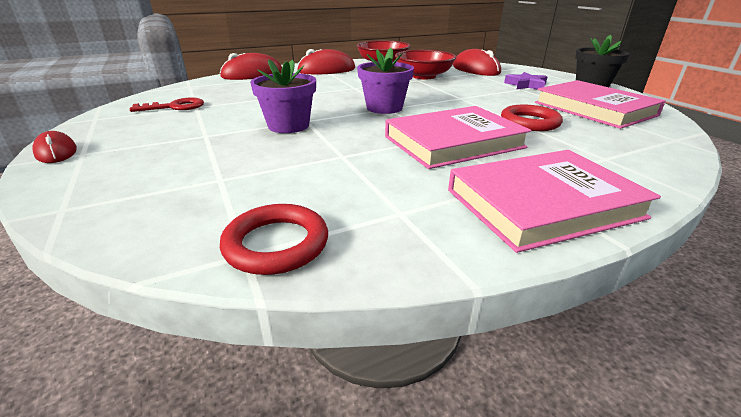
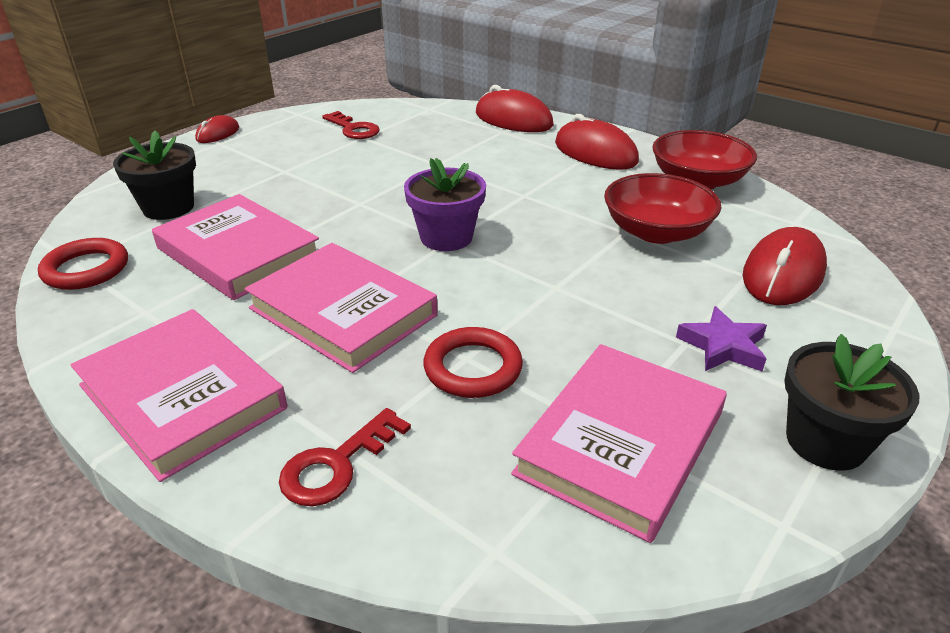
camera: 65 degrees right, 5 degrees up
purple flower pot [250,59,316,133] -> none
none -> black flower pot [113,131,196,220]
none -> pink book [152,194,319,300]
none -> red key [279,408,411,506]

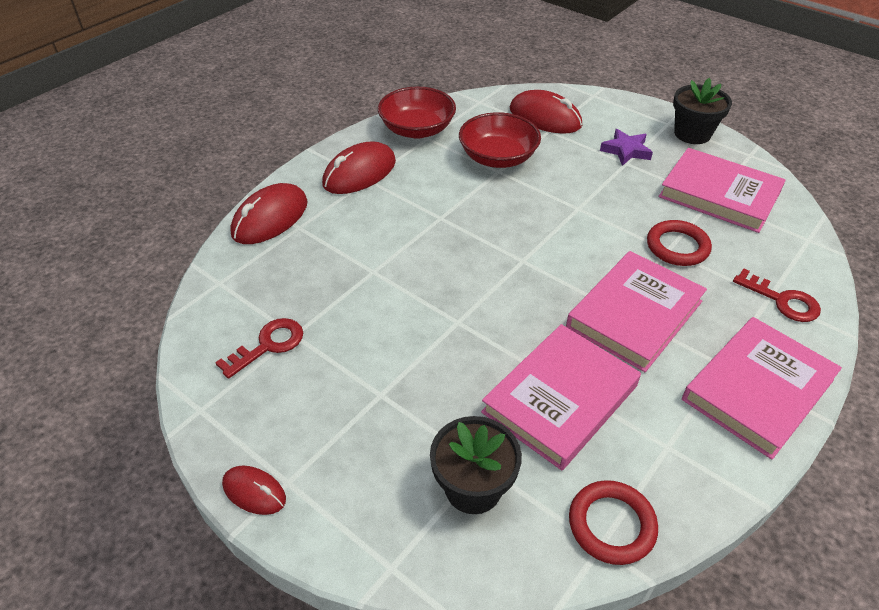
camera: 90 degrees left, 10 degrees up
purple flower pot [404,158,486,251] -> none

